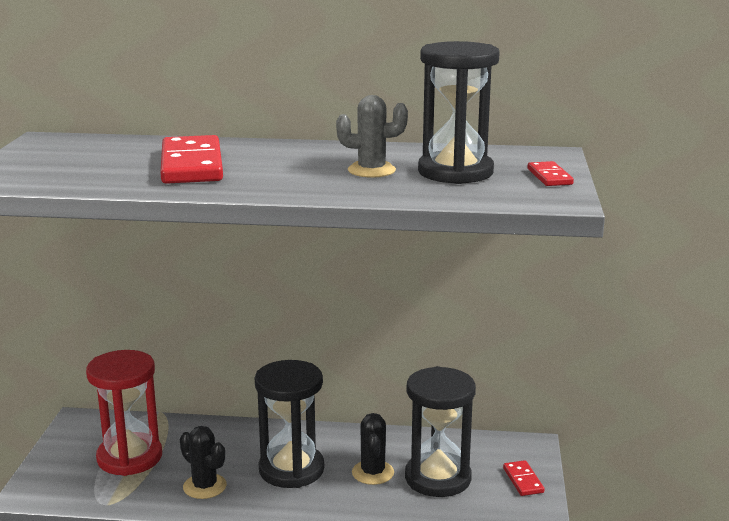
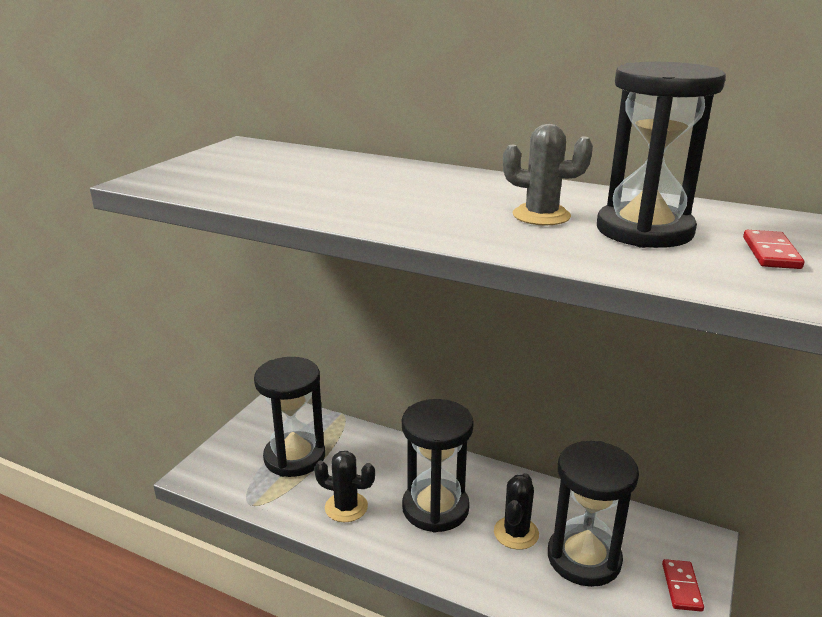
camera: 20 degrees right, 5 degrees up
red hourglass [86,350,162,476] -> black hourglass [254,357,325,477]
red domino [160,135,223,184] -> none
black cactus [180,426,227,499] -> black cactus turned 45 degrees counterclockwise [314,451,375,522]

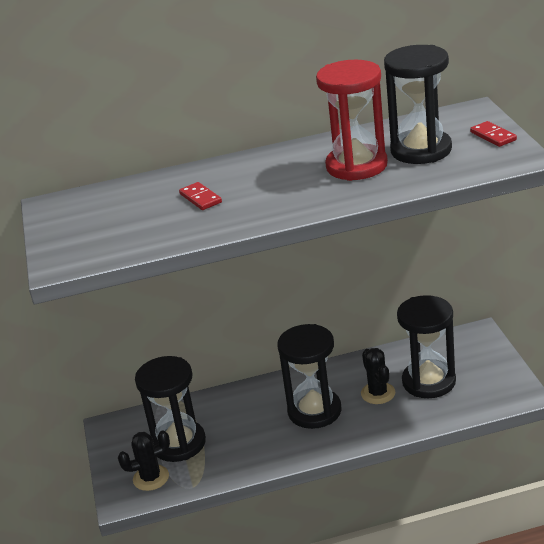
camera: 35 degrees left, 5 degrees up
black cactus [314,451,375,522] -> black cactus moved to [118,431,170,491]
grey cactus [503,124,593,225] -> red hourglass [316,60,388,181]
red domino [662,559,704,612] -> red domino moved to [179,182,222,210]

